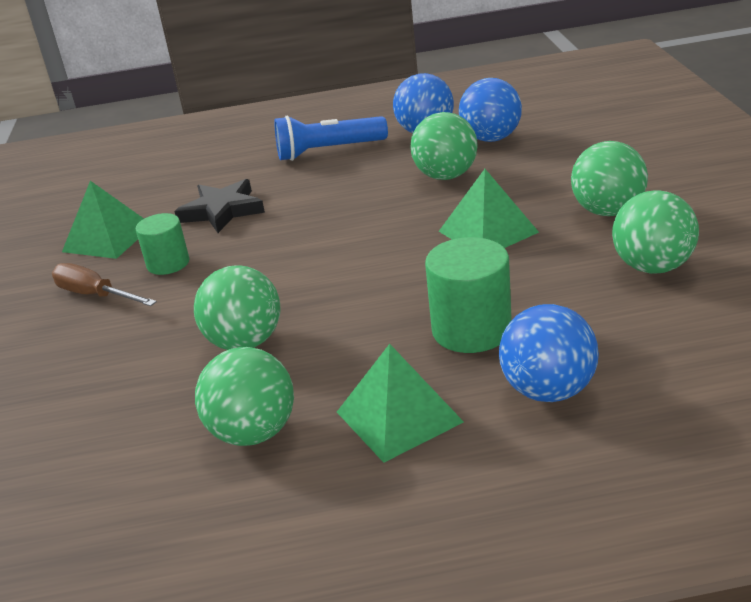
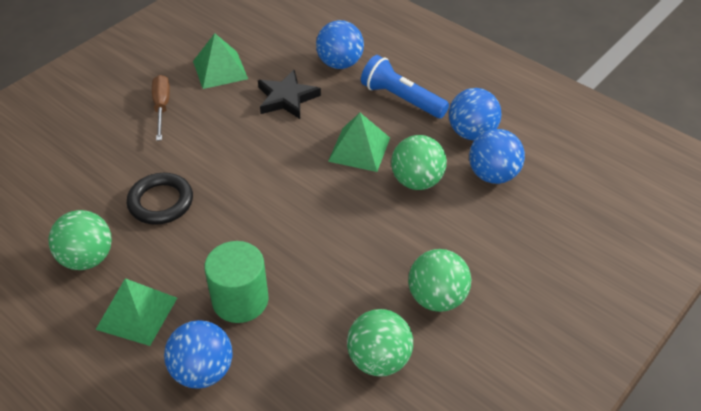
camera: 45 degrees right, 15 degrees up
green cylinder [136,213,189,275] -> none
green ball [194,265,280,350] -> black ring [127,173,193,225]
green pyramid [439,169,539,248] -> green pyramid moved to [328,113,390,172]
none -> blue ball [316,20,364,69]

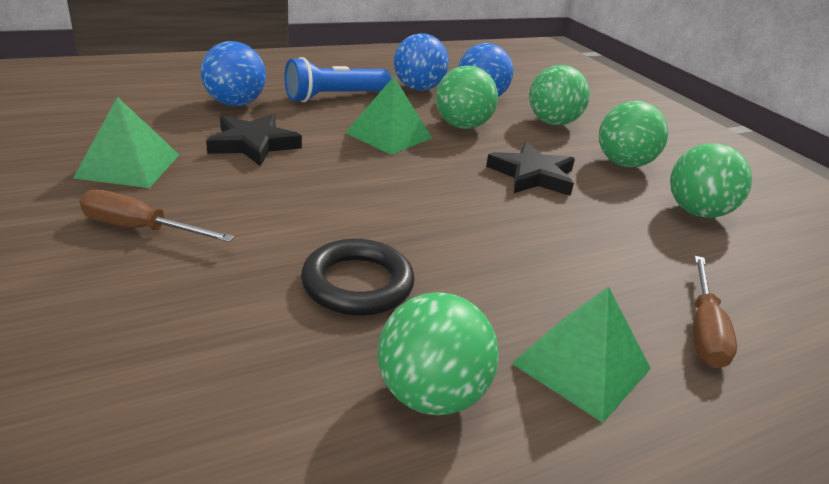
camera: 70 degrees left, 15 degrees down
blue ball [164,320,233,389] -> brown screwdriver [693,256,737,368]
green cylinder [204,241,268,323] -> none
none -> black star [486,142,575,196]
none -> green ball [529,65,590,125]

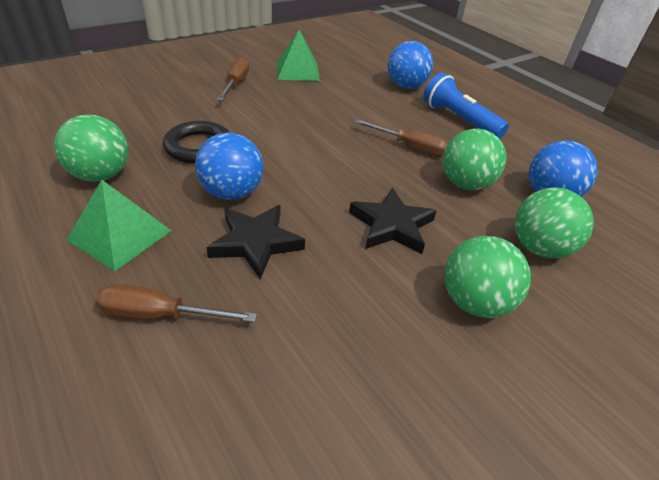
camera: 80 degrees right, 10 degrees up
black star [206,114,302,166] -> black star moved to [206,205,305,280]
green pyramid [345,77,432,155] -> brown screwdriver [354,119,448,156]
blue ball [394,33,449,91] -> blue ball moved to [195,132,263,200]
green ball [670,143,752,218] -> none

